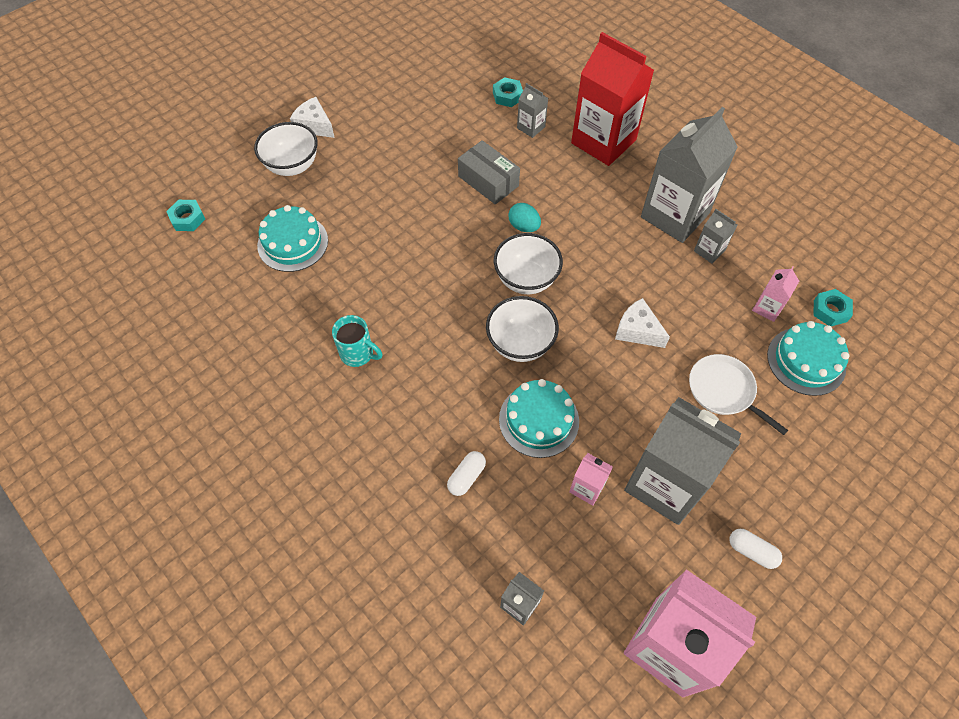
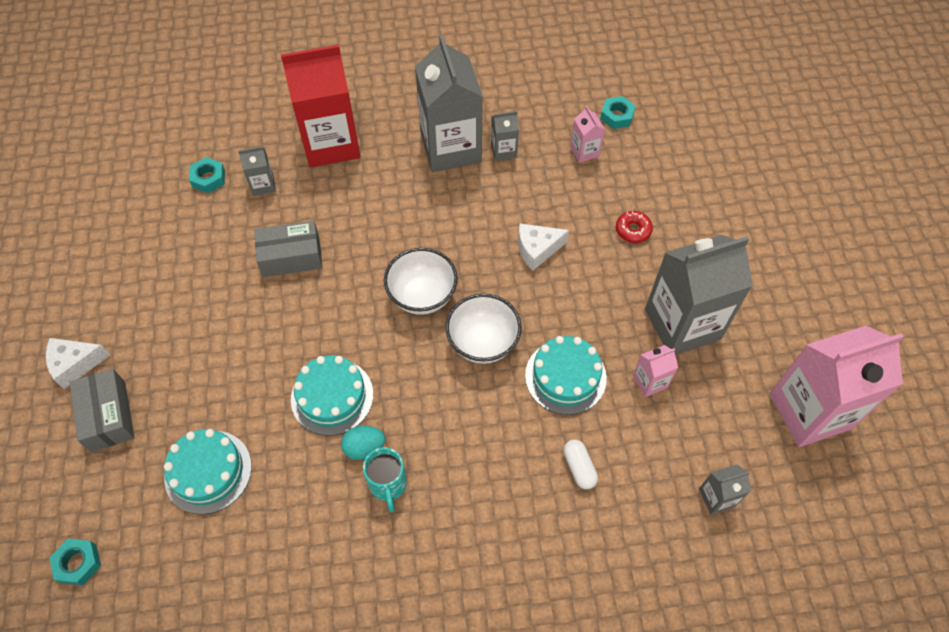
camera: 55 degrees left, 0 degrees up
white bowl [254,122,318,176] -> grey box [70,369,135,452]
turquoise mug [332,315,383,367] -> turquoise mug turned 105 degrees clockwise [363,447,407,513]
turquoise egg [508,203,541,232] -> turquoise egg moved to [341,426,385,460]
white pan [689,354,788,435] -> red donut [616,211,653,243]
white capsule [729,529,782,569] -> none
turquoise cake [767,321,849,396] -> turquoise cake moved to [291,356,373,436]

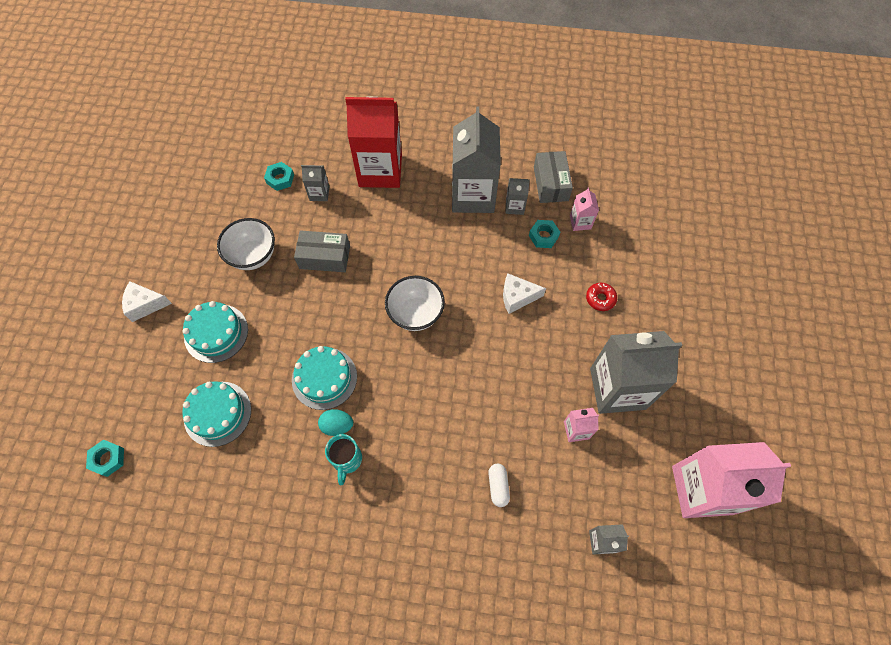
camera: 15 degrees right, 5 degrees up
grey box [70,369,135,452] -> grey box moved to [534,151,573,203]
white bowl [445,294,522,364] -> white bowl moved to [217,218,275,270]
turquoise cake [525,336,607,415] -> turquoise cake moved to [183,301,248,363]
turquoise nut [600,96,635,129] -> turquoise nut moved to [529,220,560,248]

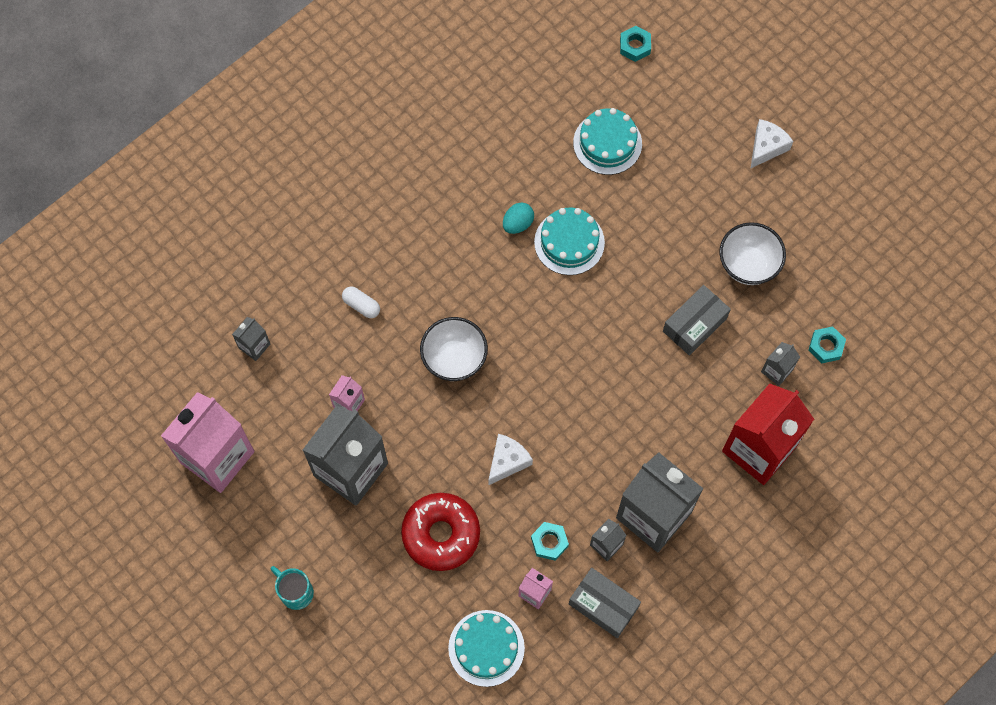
camera: 130 degrees right, 5 degrees up
turquoise cake [183,301,248,363] -> turquoise cake moved to [448,610,525,687]
turquoise mug [325,434,362,485] -> turquoise mug moved to [271,566,314,610]
white bowl [385,276,445,331] -> white bowl moved to [420,317,488,381]
red donut [586,283,617,311] -> red donut [401,493,480,571], size x2.12

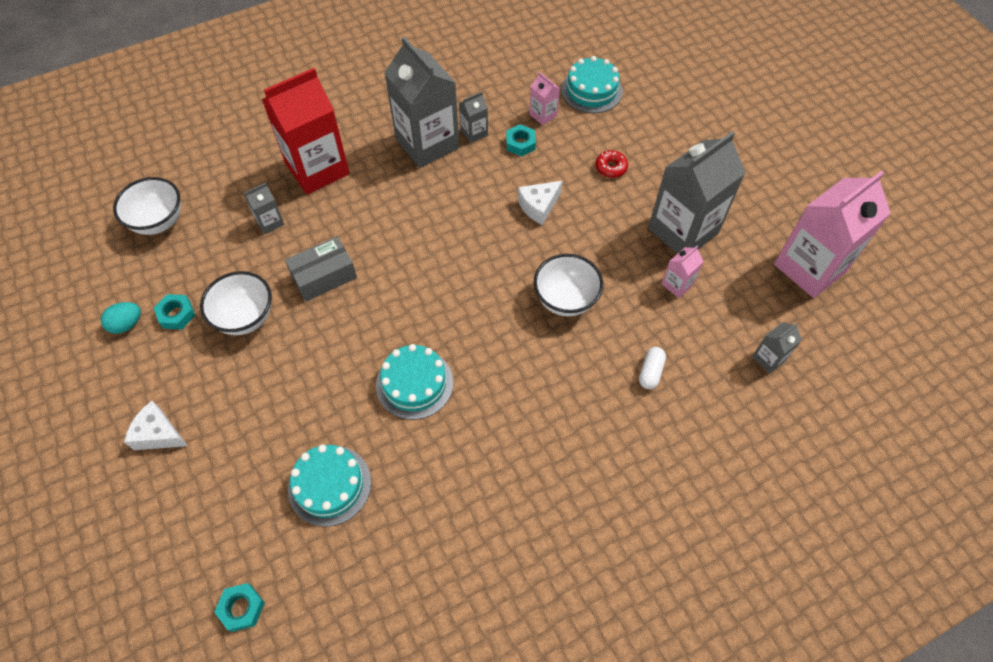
camera: 165 degrees left, 10 degrees down
turquoise mug [271,566,314,610] -> none
white capsule [342,287,380,318] -> white capsule turned 60 degrees clockwise [639,347,666,389]
red donut [401,493,480,571] -> red donut [595,150,628,178], size x0.47
turquoise egg [503,203,534,234] -> turquoise egg moved to [101,302,141,334]
grey box [569,568,641,638] -> none
white cheese [750,119,793,169] -> white cheese turned 60 degrees clockwise [124,401,187,450]
turquoise nut [808,326,846,364] -> turquoise nut moved to [154,294,195,329]
none -> white bowl [113,177,181,235]

